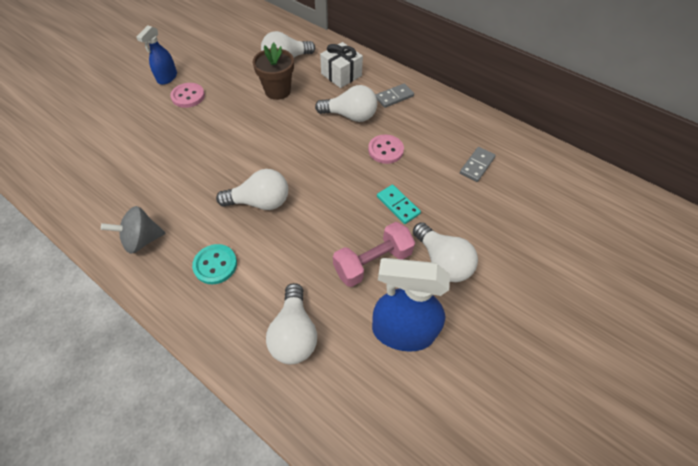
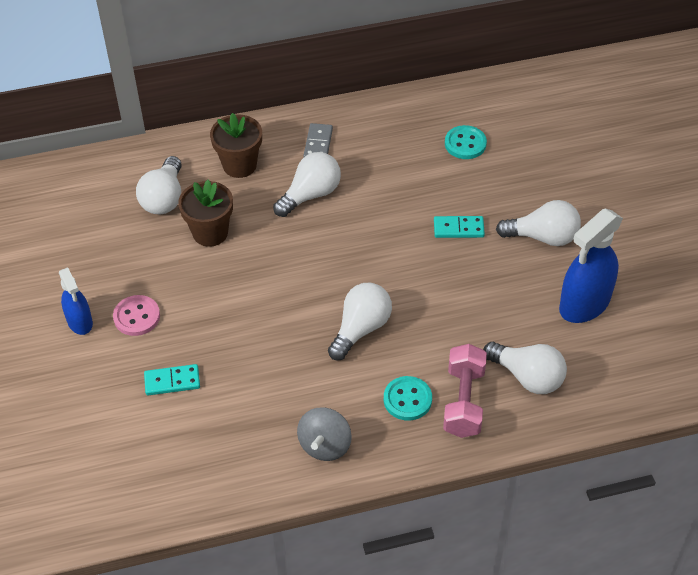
camera: 50 degrees left, 5 degrees down
white gift [320,42,363,88] -> brown flower pot [210,113,262,178]
pink dumbbell [333,222,415,287] -> pink dumbbell moved to [443,344,487,438]
pink button [368,135,404,164] -> none
grey domino [460,147,496,182] -> turquoise button [445,125,487,159]
none -> turquoise domino [144,364,200,395]

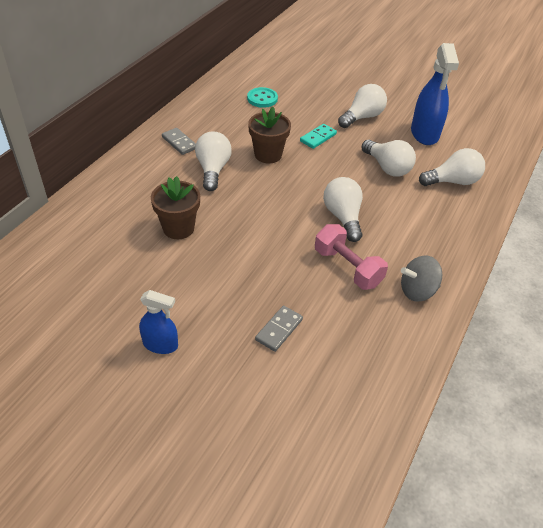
camera: 50 degrees left, 5 degrees down
pink button [113,295,160,336] -> none
white light bulb [136,156,182,214] -> white light bulb moved to [361,140,416,177]
turquoise domino [144,364,200,395] -> grey domino [255,306,303,352]
brown flower pot [210,113,262,178] -> brown flower pot moved to [248,107,291,163]
grey spinning top [297,407,352,461] -> grey spinning top turned 105 degrees clockwise [401,255,442,302]
turquoise button [384,376,432,421] -> none
pink dumbbell [443,344,487,438] -> pink dumbbell moved to [315,224,388,290]

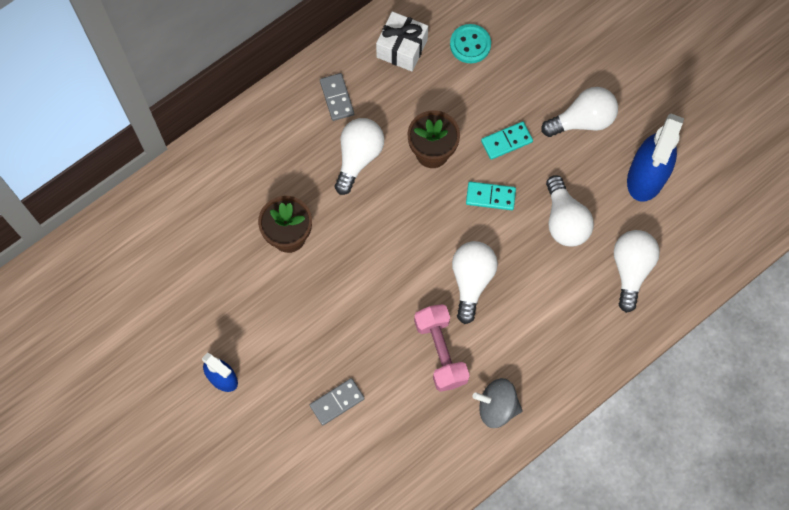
camera: 25 degrees right, 25 degrees up
white light bulb [419,148,485,186] -> white light bulb turned 90 degrees counterclockwise [614,230,660,313]
none -> white gift [376,11,428,71]
none -> turquoise domino [466,182,516,210]

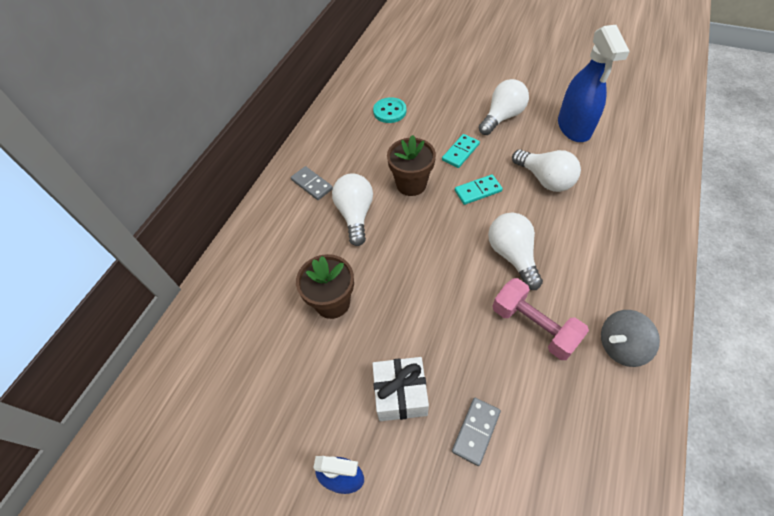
camera: 25 degrees left, 15 degrees down
white gift [376,11,428,71] -> white gift moved to [372,357,429,421]
white light bulb [614,230,660,313] -> none

